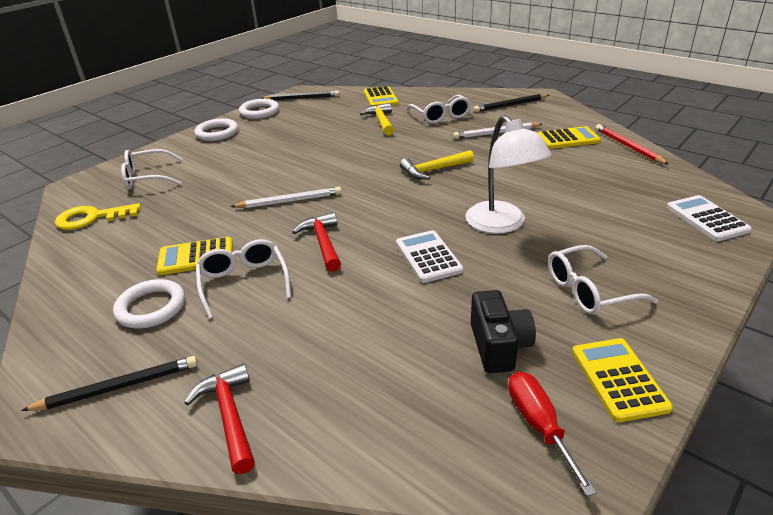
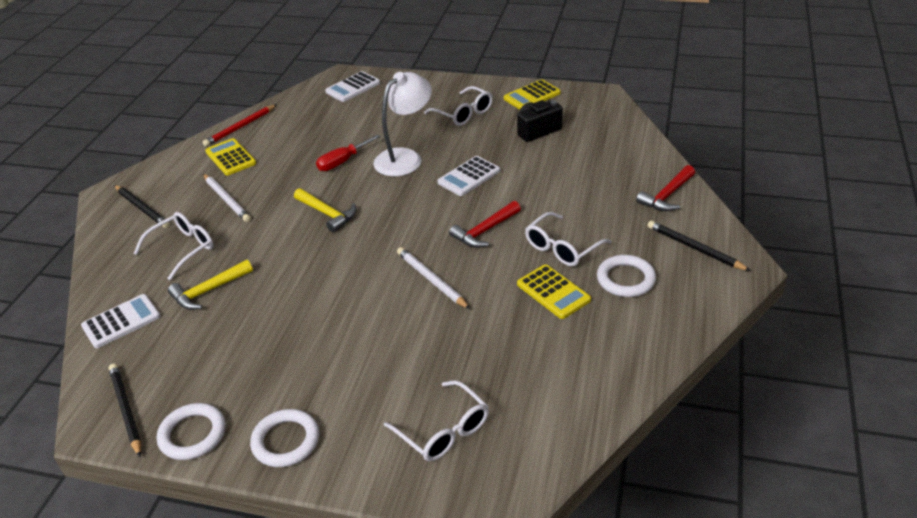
camera: 115 degrees left, 5 degrees up
yellow key [55,203,141,230] -> none
yellow calculator [364,86,399,106] -> white calculator [81,294,160,348]
red screwdriver [508,371,597,496] -> red screwdriver moved to [316,134,381,171]

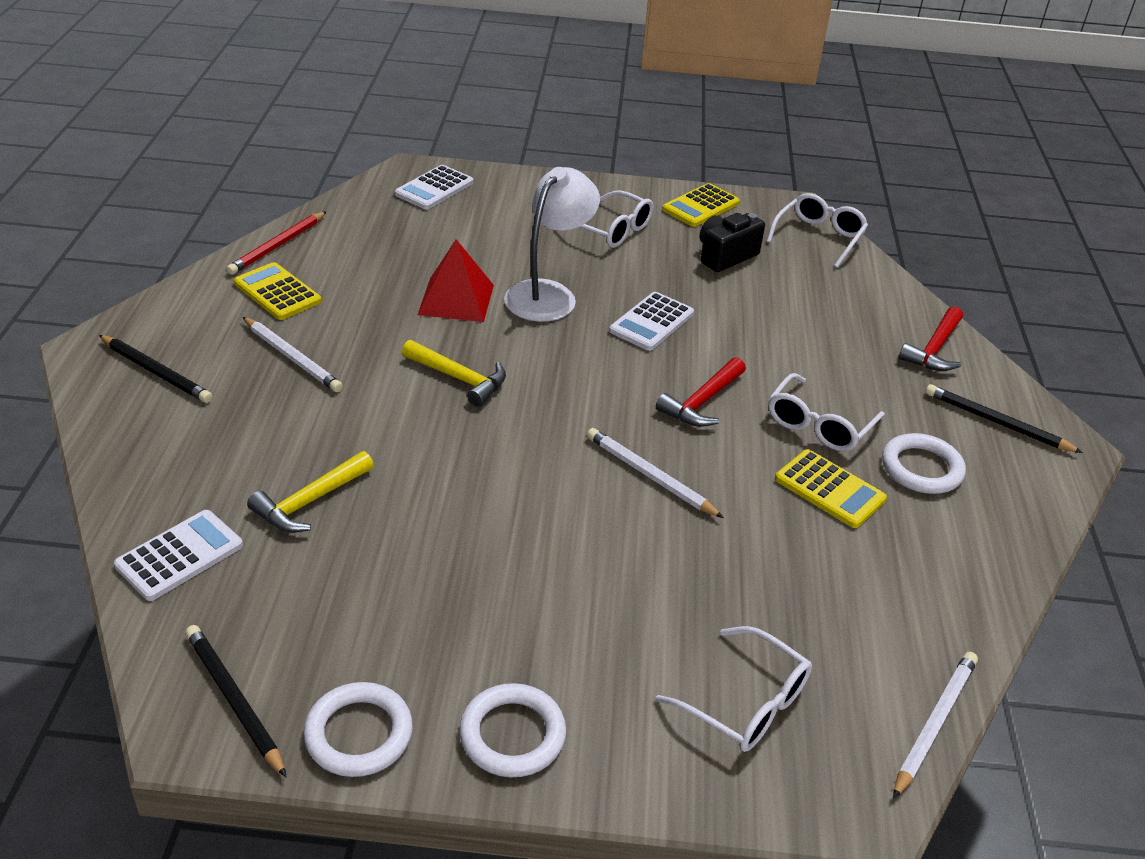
camera: 15 degrees left, 0 degrees up
white glasses [134,212,213,280] -> white glasses moved to [766,193,868,268]
red screwdriver [316,134,381,171] -> red pyramid [418,239,494,322]
none -> white pencil [893,652,978,799]

